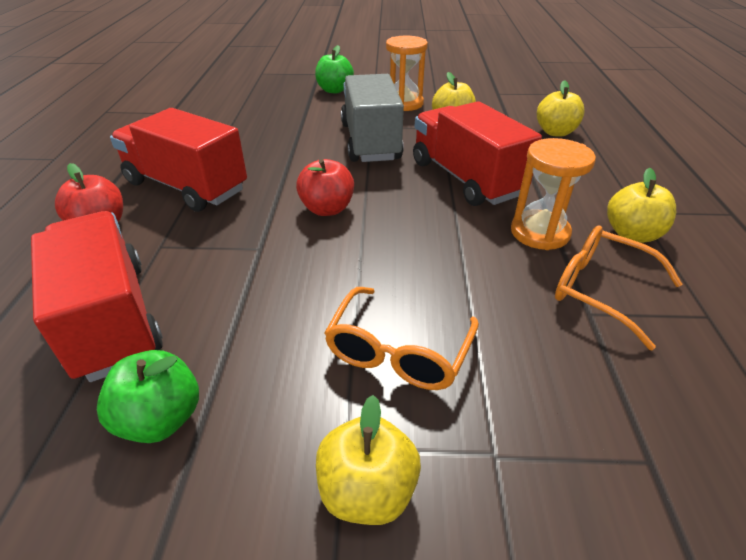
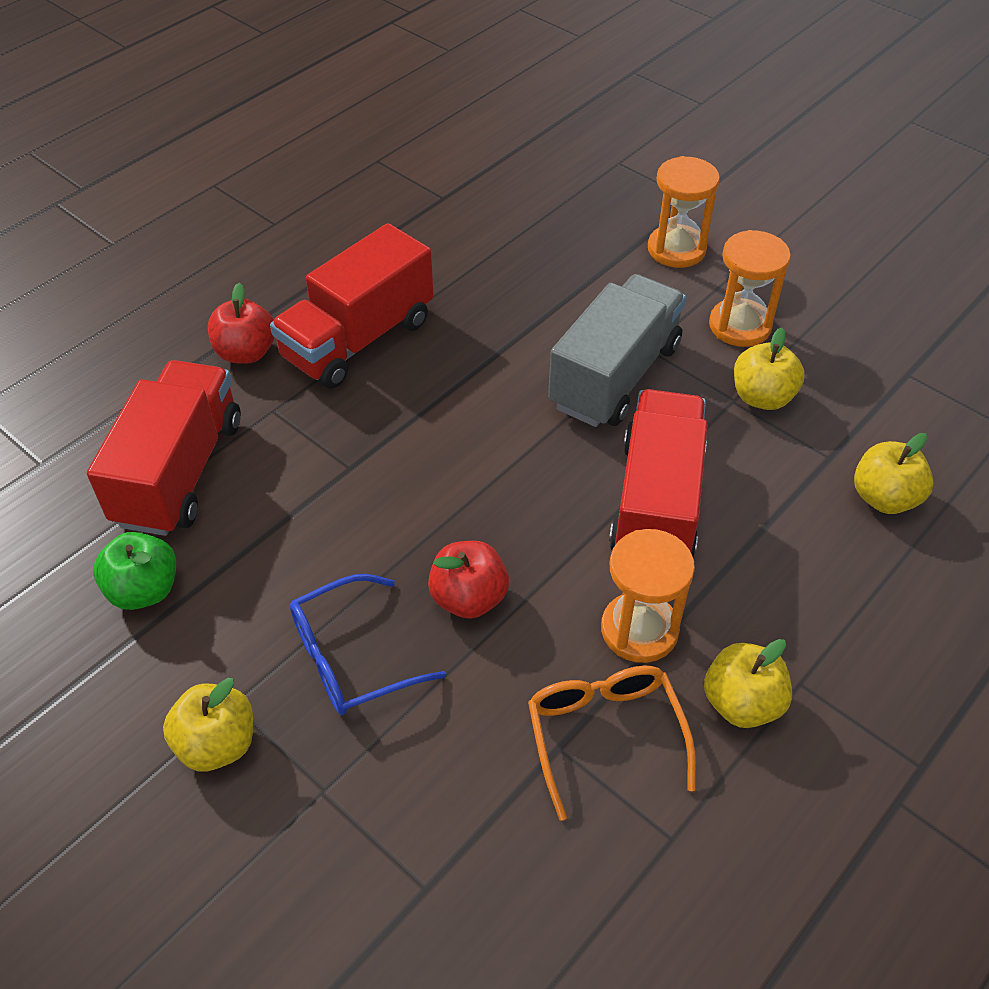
camera: 40 degrees right, 10 degrees up
red truck [110,108,247,212] -> red truck turned 120 degrees counterclockwise [270,223,434,389]
red apple [296,159,354,216] -> red apple moved to [428,541,509,619]
green apple [315,45,354,94] -> orange hourglass [648,156,720,268]
orange glasses [324,287,479,390] -> blue glasses [290,574,446,715]

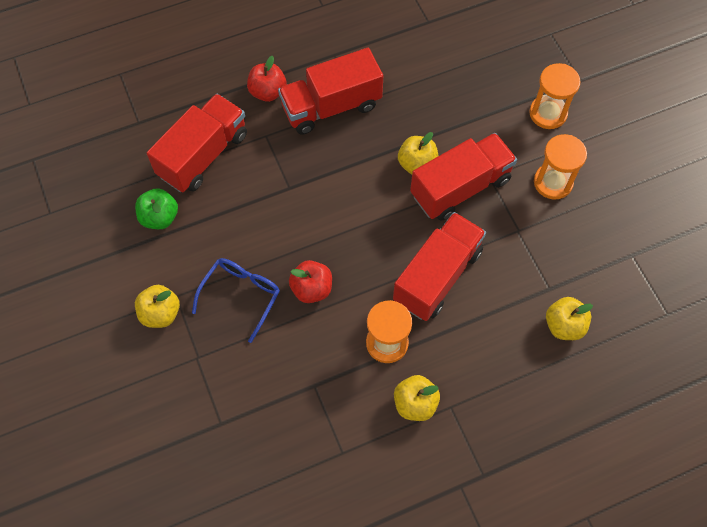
camera: 25 degrees right, 15 degrees up
blue glasses [290,574,446,715] -> blue glasses turned 120 degrees clockwise [192,258,280,343]
orange glasses [528,666,696,821] -> none
grey truck [548,274,686,427] -> red truck [410,133,517,221]
yellow apple [734,328,805,410] -> yellow apple moved to [398,132,439,174]

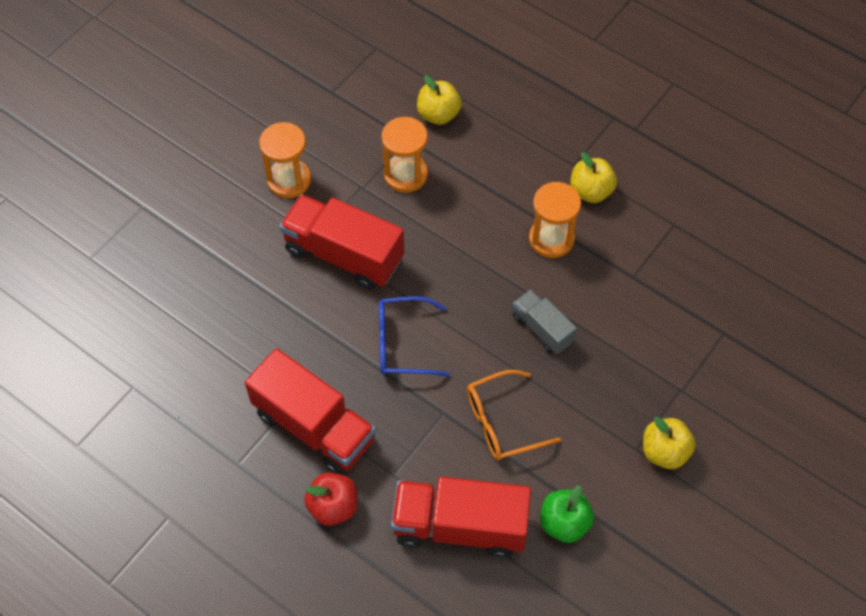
camera: 120 degrees left, 5 degrees down
blue glasses [192,258,280,343] -> blue glasses moved to [379,296,450,376]
red apple [289,260,332,303] -> grey truck [513,290,577,354]
red truck [393,212,486,321] -> none
yellow apple [398,132,439,174] -> none
orange hourglass [529,63,581,129] -> orange hourglass moved to [382,117,428,193]
none -> orange glasses [467,370,561,460]

